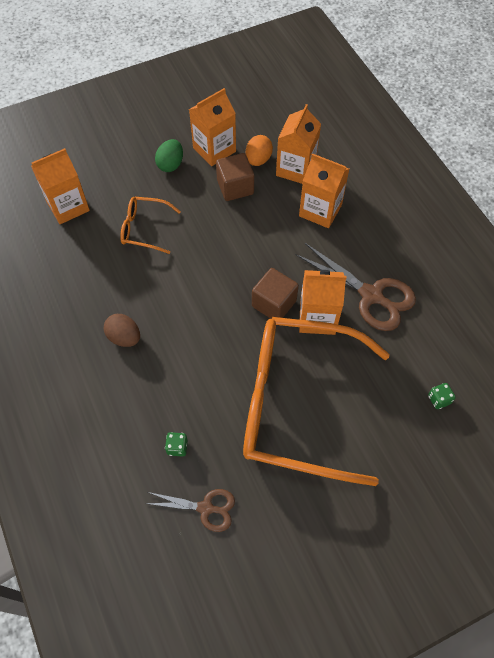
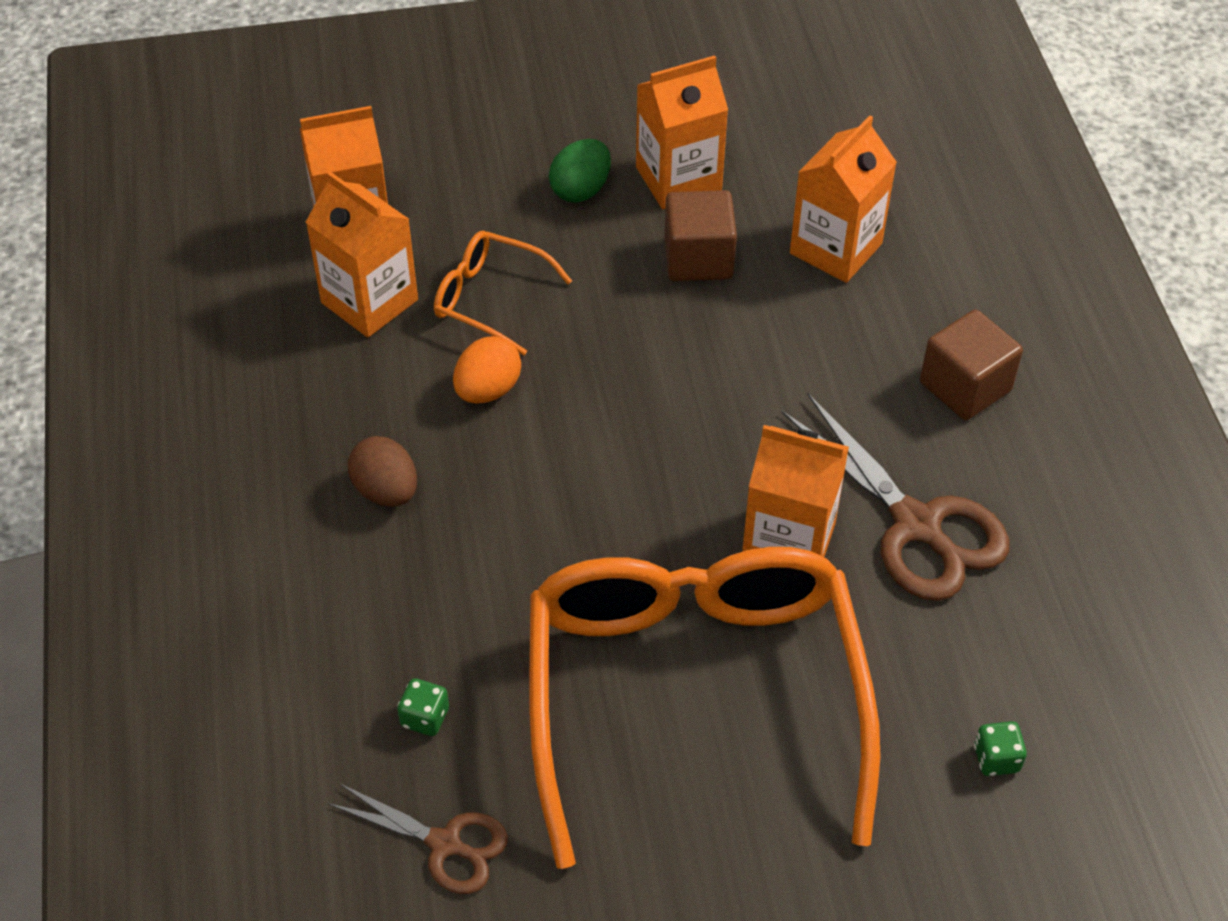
camera: 15 degrees right, 10 degrees down
orange glasses [243,317,390,486] -> orange glasses turned 60 degrees clockwise [529,547,881,869]
orange egg [246,135,273,166] -> orange egg moved to [453,336,521,404]
brown cube [252,268,299,319] -> brown cube moved to [920,309,1023,420]
orange carton [299,153,349,228] -> orange carton moved to [306,171,418,338]

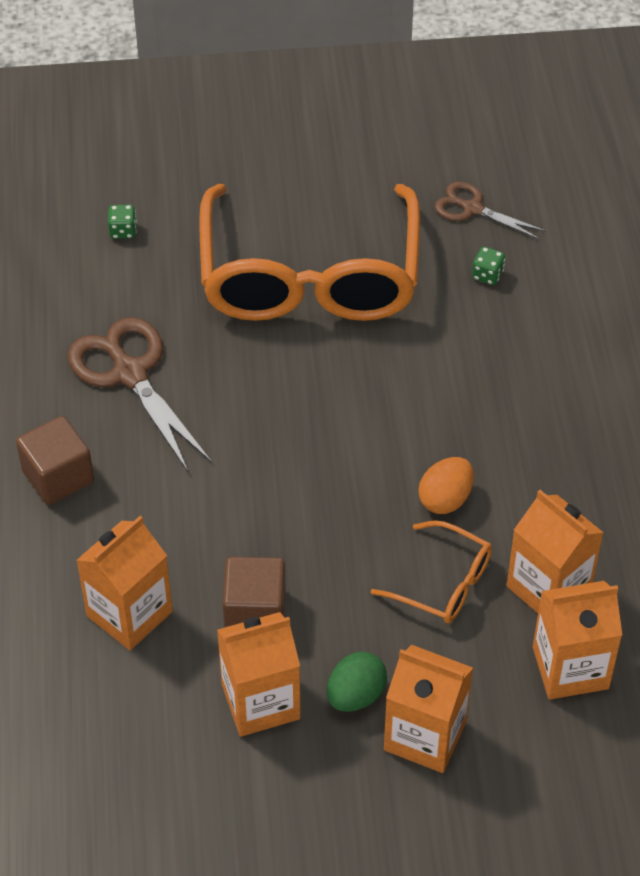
camera: 175 degrees left, 0 degrees up
brown egg [348,436,417,507] -> none
orange carton [742,425,849,557] -> orange carton moved to [384,645,473,773]

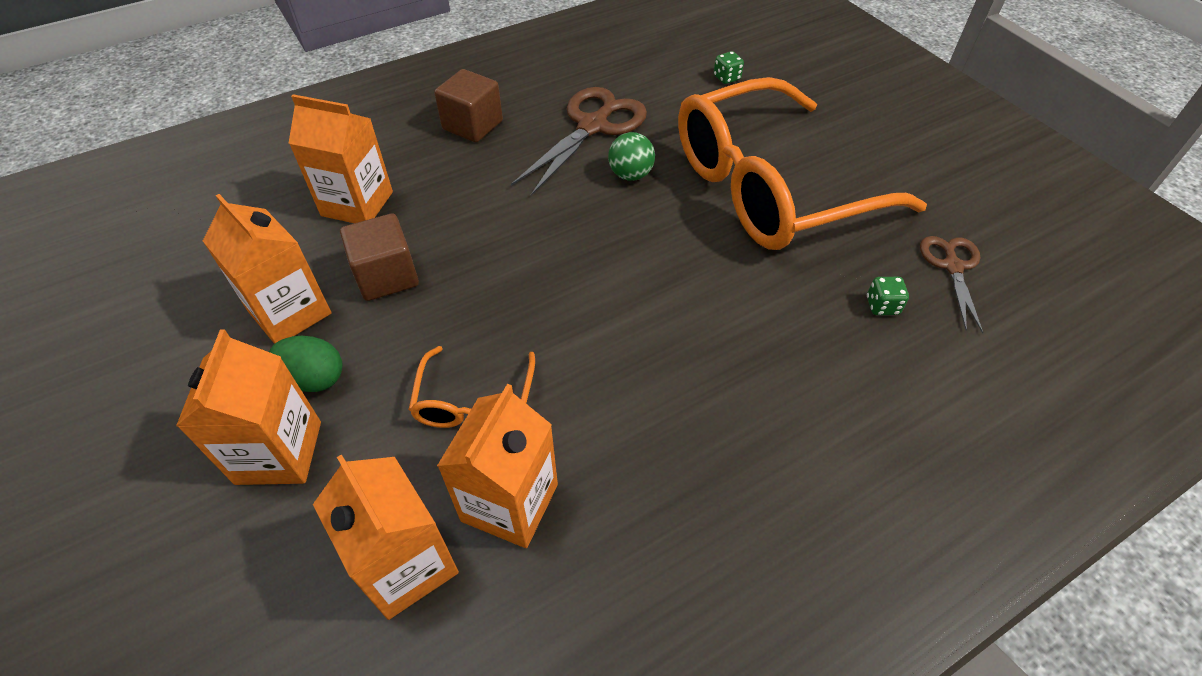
camera: 65 degrees right, 0 degrees up
orange egg [418,457,474,514] -> none
none -> green ball [608,132,655,181]

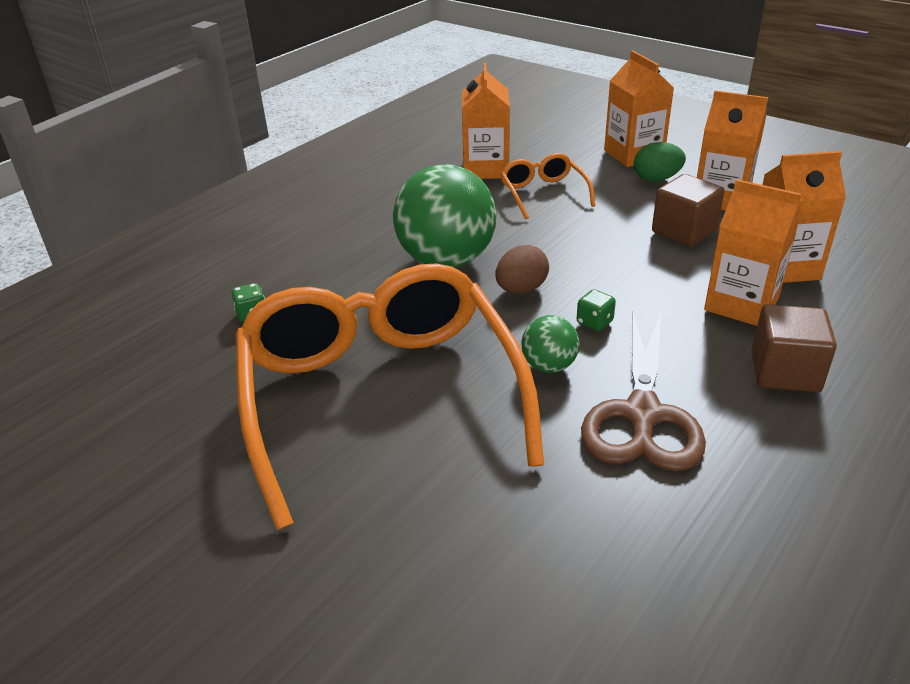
camera: 160 degrees right, 15 degrees down
orange carton [313,454,459,620] -> orange carton moved to [704,179,801,326]
orange glasses [678,77,927,250] -> orange glasses turned 60 degrees counterclockwise [236,263,544,530]
green dice [714,51,744,84] -> green dice moved to [577,289,616,331]
brown scissors [920,236,983,333] -> none
none -> green ball [393,164,496,268]
none -> brown egg [495,245,549,293]

